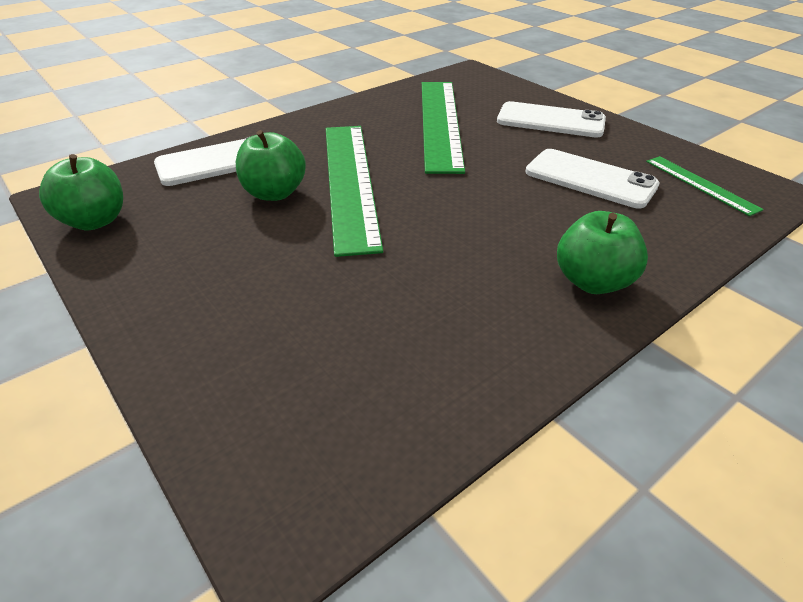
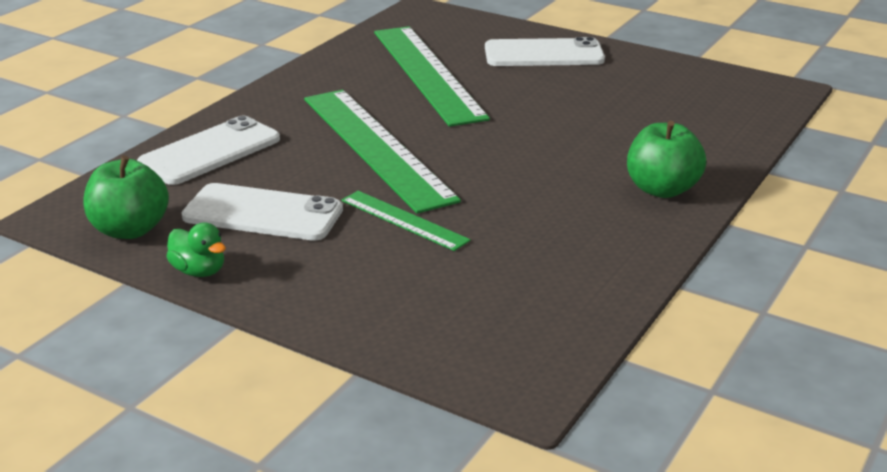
camera: 20 degrees left, 10 degrees down
green apple [236,130,306,201] -> none
white phone [525,149,660,208] -> white phone moved to [182,183,343,241]
green ruler [646,156,764,216] -> green ruler moved to [341,191,471,251]
none -> green duck [166,222,226,277]

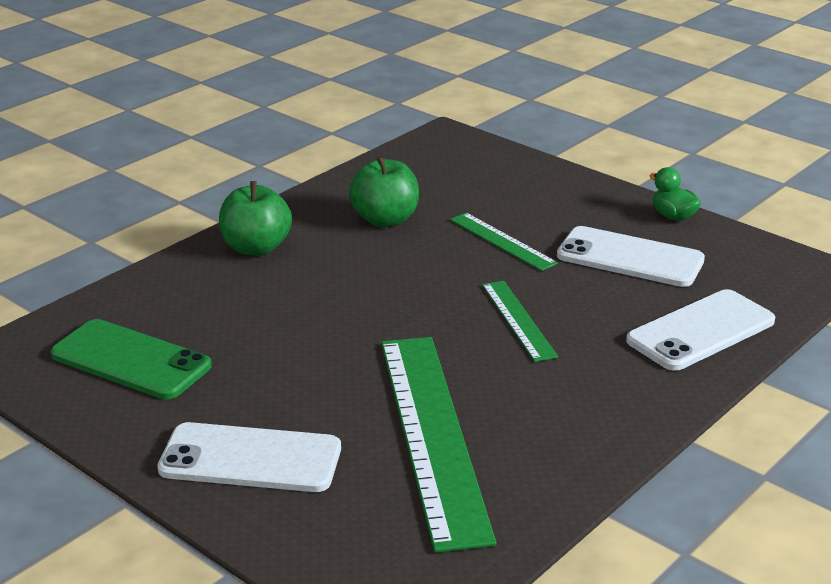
camera: 170 degrees left, 0 degrees up
green apple [83,156,169,239] -> green apple moved to [349,156,419,227]
green ruler [304,90,461,214] -> green ruler [482,281,558,362], size x0.49
none -> green phone [51,319,212,399]

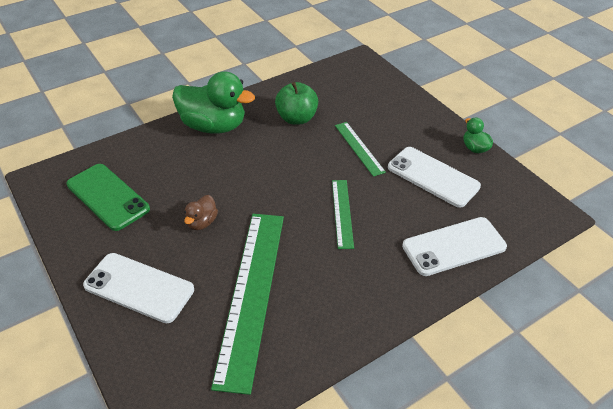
camera: 15 degrees right, 15 degrees up
green apple [219,181,292,256] -> green duck [172,71,255,134]
none -> brown duck [184,195,218,230]

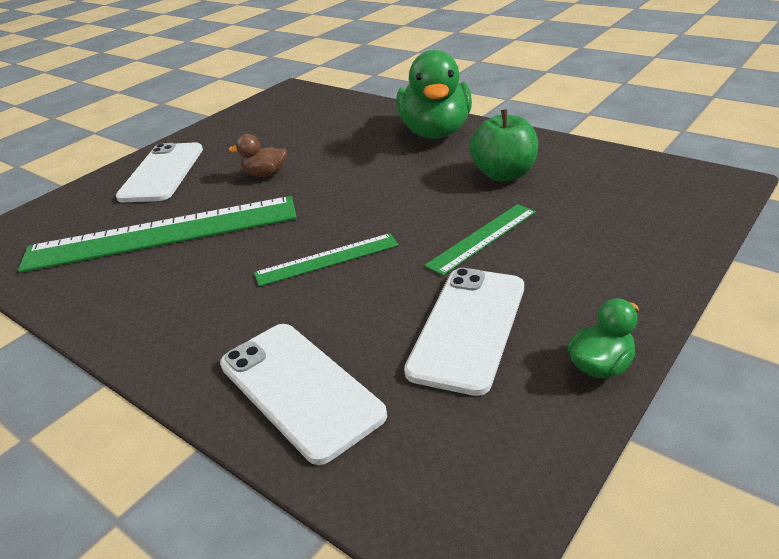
camera: 75 degrees right, 10 degrees down
green phone [67,164,150,231] -> none

